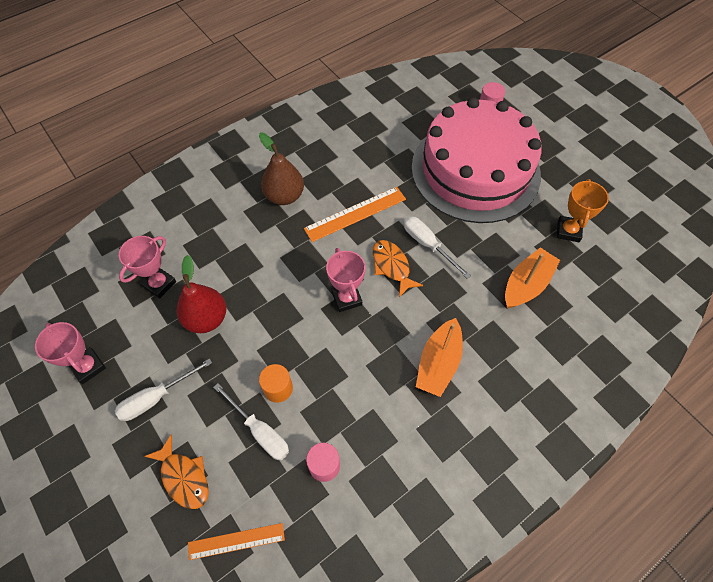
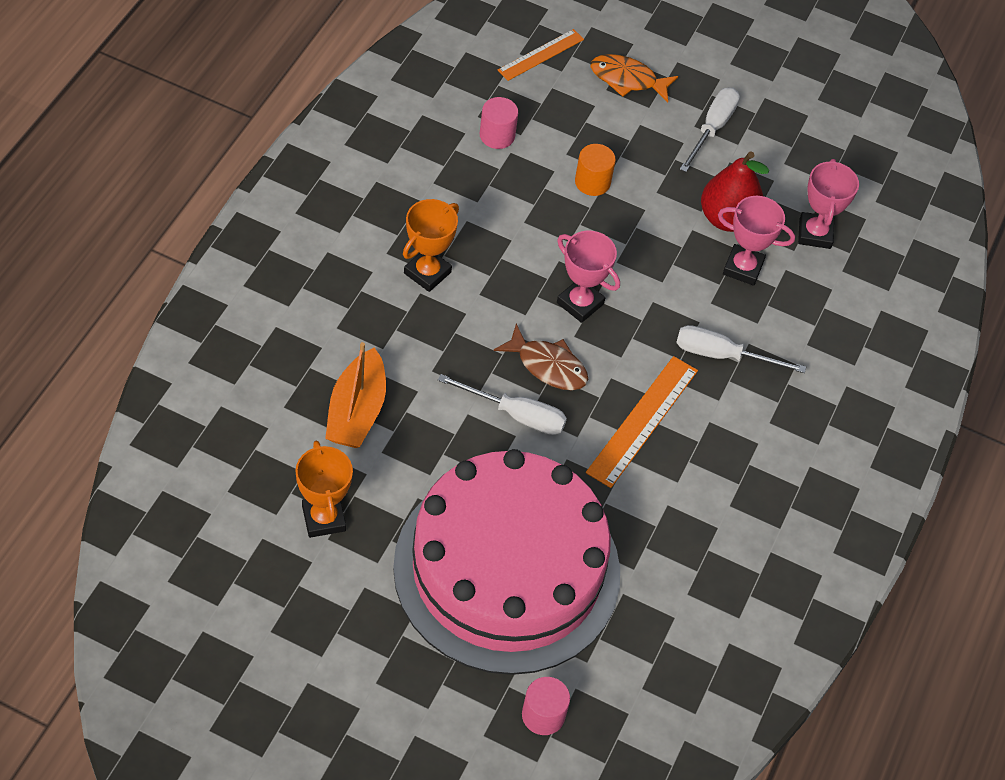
camera: 145 degrees right, 5 degrees down
pink trophy [35,322,106,384] -> pink trophy moved to [718,196,795,286]
white screwdriver [213,383,289,461] -> white screwdriver moved to [676,325,806,373]
brown pear [259,133,304,205] -> none
orange fish [373,240,423,297] -> brown fish [494,324,588,390]
orange boat [416,318,463,397] -> orange trophy [403,199,459,292]

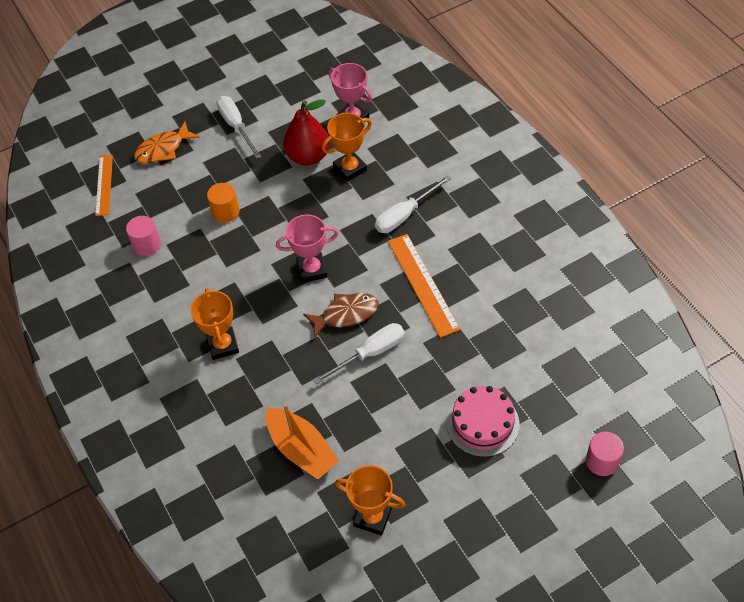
camera: 45 degrees left, 0 degrees up
pink cake [393,449,620,675] -> pink cake [446,386,520,457], size x0.42
pink trophy [718,196,795,286] -> orange trophy [322,113,372,182]

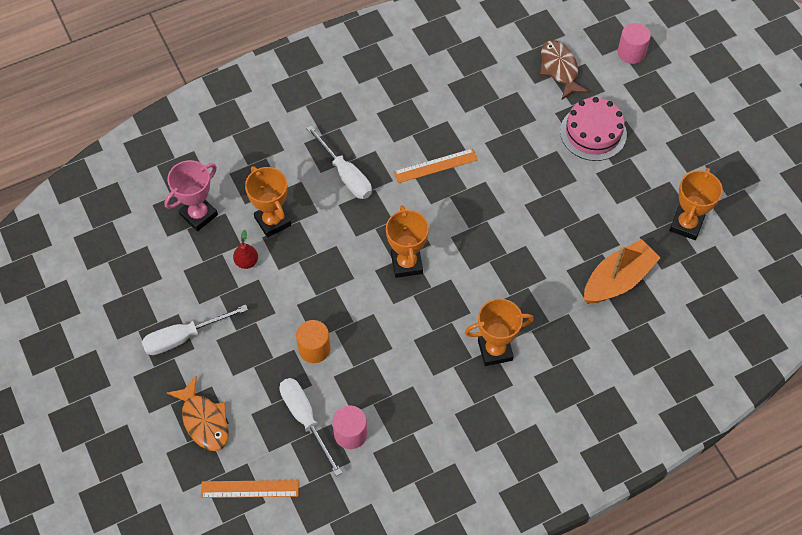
camera: 90 degrees left, 5 degrees up
pink trophy [276,214,338,283] -> orange trophy [386,205,429,278]
red pear [283,99,330,166] -> red pear [233,230,258,269], size x0.47
brown fish [303,293,379,339] -> brown fish moved to [540,40,589,100]
white screwdriver [313,323,405,384] -> white screwdriver moved to [280,378,342,476]
orange ruler [388,234,461,338] -> orange ruler [394,148,478,183], size x0.66

